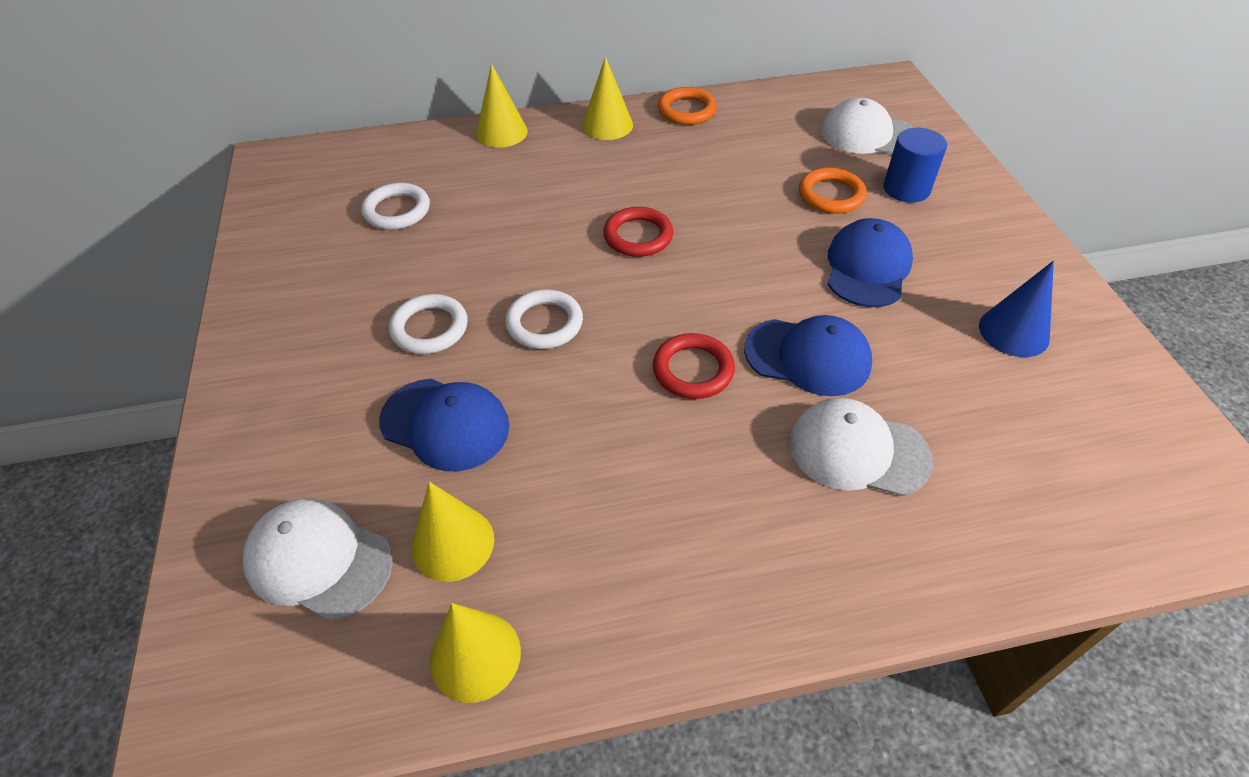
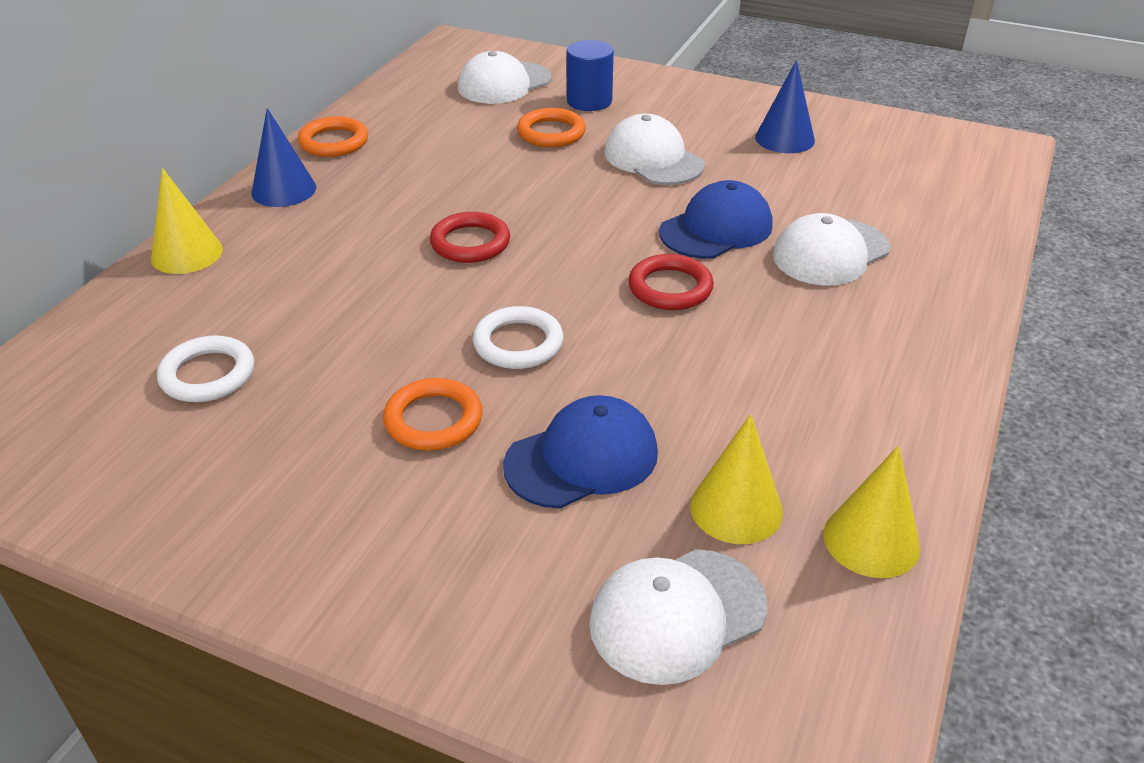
camera: 55 degrees left, 10 degrees down
white ring [389,294,468,354] -> orange ring [383,378,483,451]
yellow cone [582,57,633,140] -> blue cone [251,108,316,207]
blue cap [827,218,913,308] -> white cap [605,114,705,185]

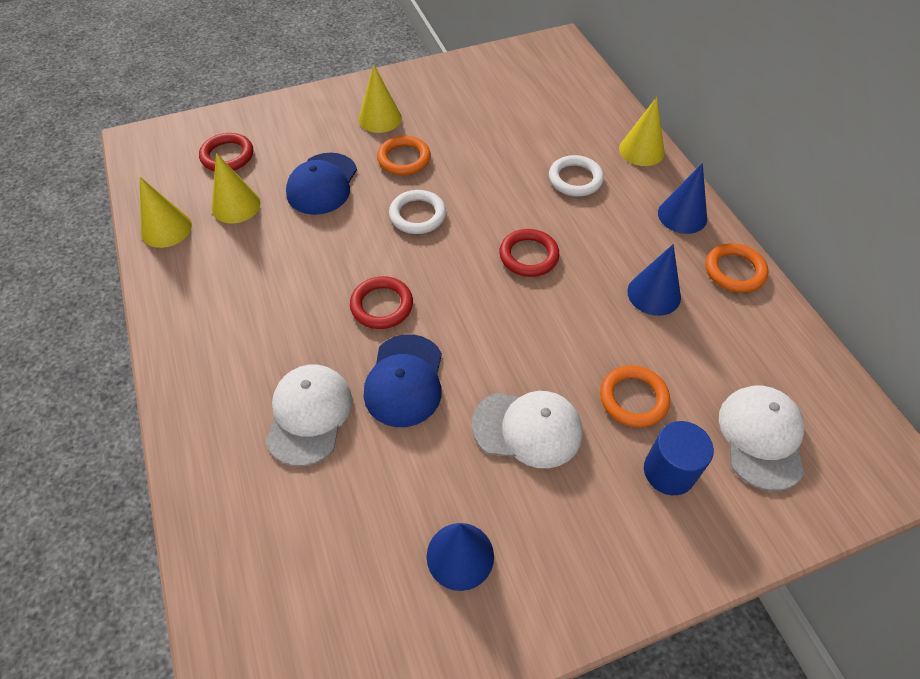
camera: 135 degrees right, 15 degrees up
white ring [157,335,254,402] -> white ring moved to [549,155,604,197]
white cap [589,549,767,685] -> red ring [199,133,253,171]
none -> yellow cone [358,65,402,133]
none -> blue cone [627,244,681,316]

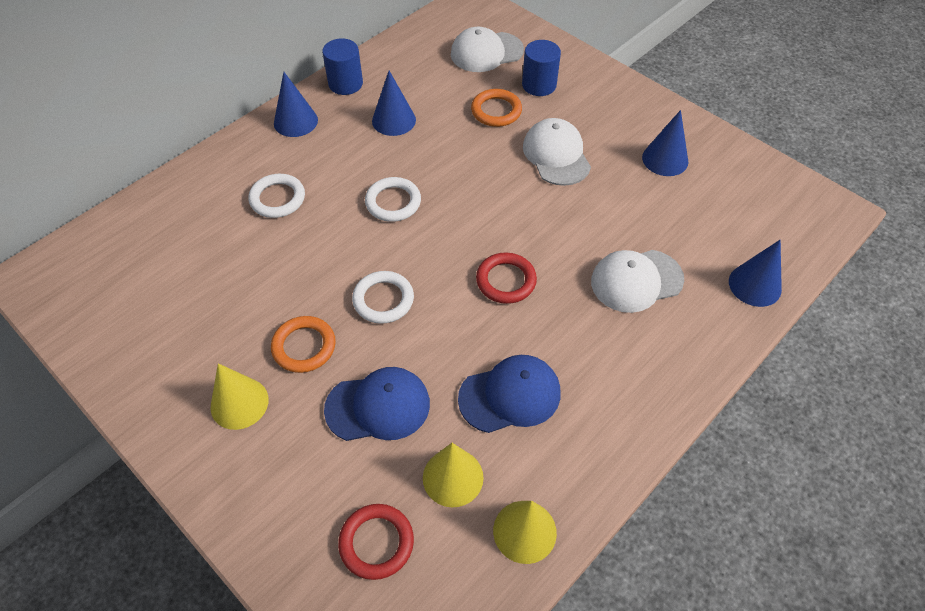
camera: 115 degrees left, 0 degrees up
blue cap [364,334,442,427] -> blue cap moved to [458,355,560,433]
red ring [499,229,559,277] -> white ring [365,177,421,222]
yellow cone [619,97,665,166] -> none
orange ring [706,243,769,293] -> blue cylinder [322,39,363,95]
none -> blue cone [729,240,782,307]

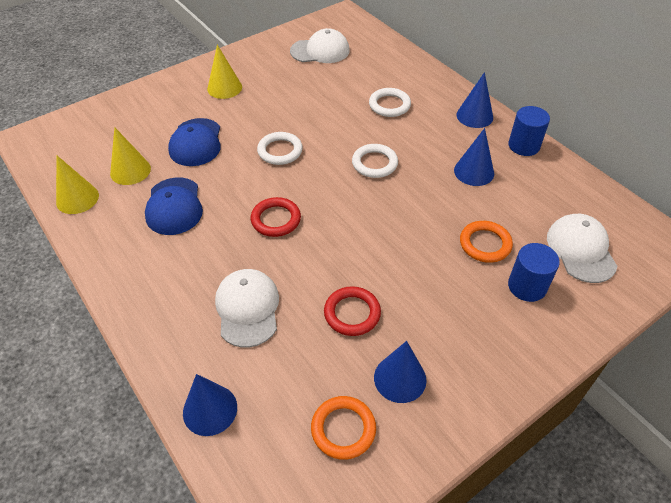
camera: 100 degrees right, 5 degrees down
orange ring [271,316,336,373] -> orange ring moved to [311,396,376,460]
red ring [338,504,414,580] -> red ring moved to [324,286,381,336]
white cap [523,118,591,186] -> white cap moved to [290,28,350,63]

